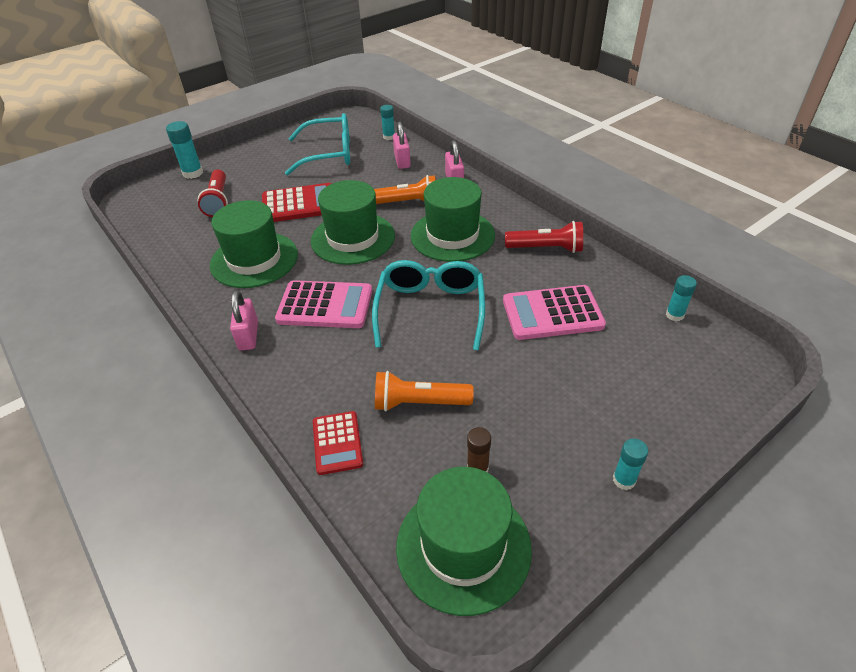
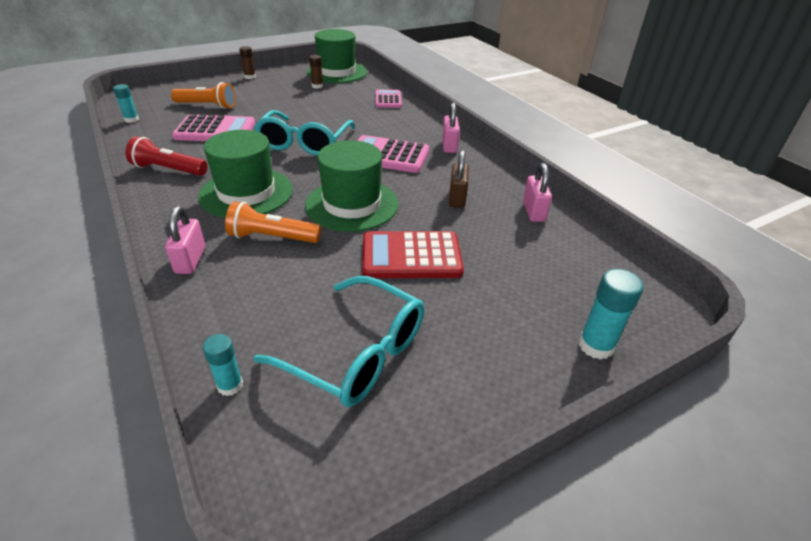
camera: 175 degrees left, 5 degrees down
red flashlight [198,170,228,217] -> none
green hat [210,200,298,288] -> brown padlock [449,150,469,208]
turquoise glasses [285,113,350,175] -> turquoise glasses turned 150 degrees counterclockwise [254,276,424,407]
red calculator [313,411,363,475] -> pink calculator [376,90,402,108]
orange flashlight [375,371,474,412] -> orange flashlight moved to [171,82,235,109]
pink padlock [393,122,411,169] -> pink padlock moved to [523,163,552,222]
turquoise glue stick [613,439,648,490] -> brown glue stick [239,46,256,79]

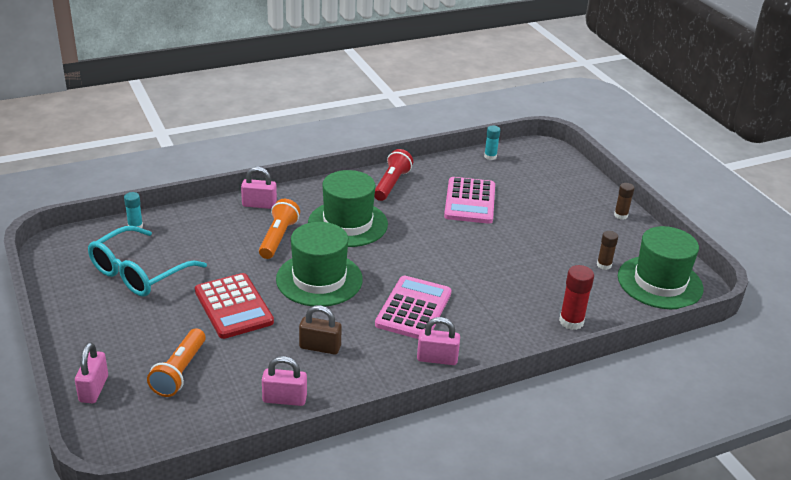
camera: 95 degrees right, 5 degrees down
orange flashlight [171,82,235,109] -> orange flashlight moved to [147,328,206,397]
turquoise glasses [254,110,355,156] -> none
red calculator [362,231,464,278] -> red calculator turned 150 degrees clockwise [195,273,274,339]
pink calculator [376,90,402,108] -> red glue stick [559,265,594,330]
turquoise glue stick [579,269,644,360] -> pink padlock [75,342,108,403]

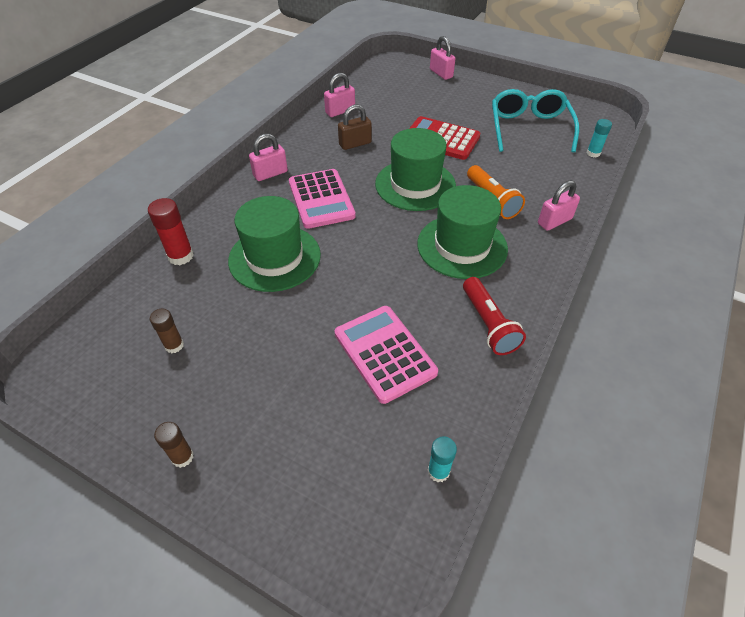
camera: 145 degrees right, 15 degrees up
orange flashlight [147,328,206,397] -> none
green hat [618,226,703,309] -> green hat moved to [228,196,321,292]

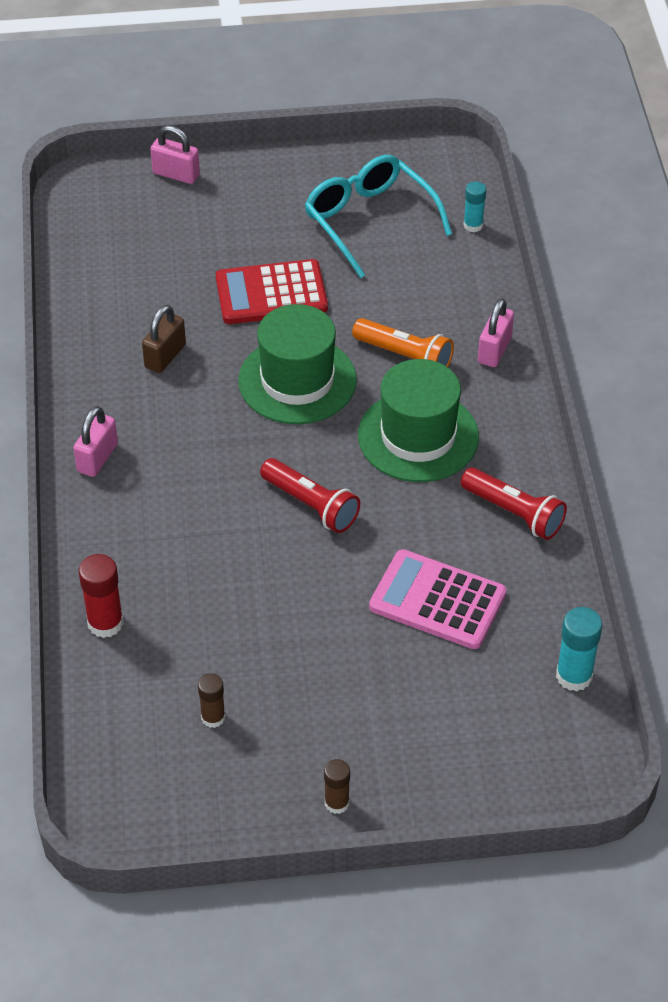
camera: 35 degrees left, 0 degrees up
green hat [228,196,321,292] -> none
pink calculator [289,169,356,229] -> none
pink padlock [324,73,355,117] -> none
turquoise glue stick [428,436,457,482] -> turquoise glue stick [556,607,602,691], size x1.54
none -> red flashlight [260,458,360,533]

